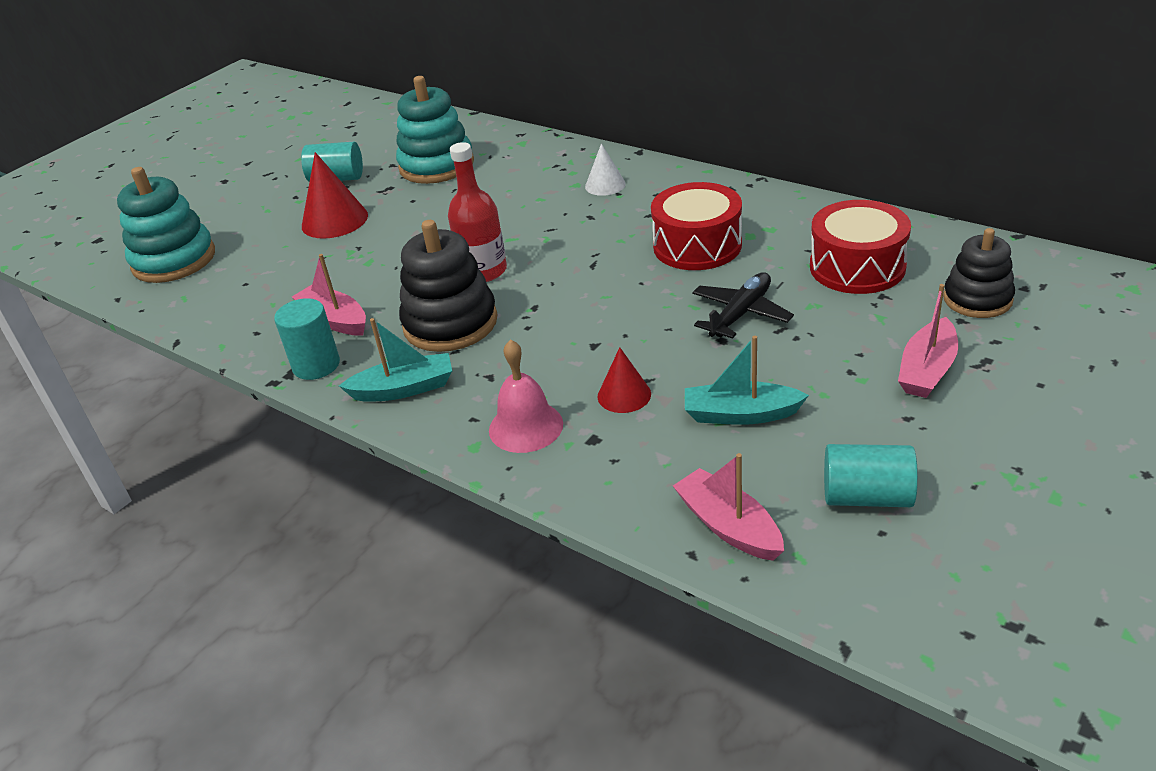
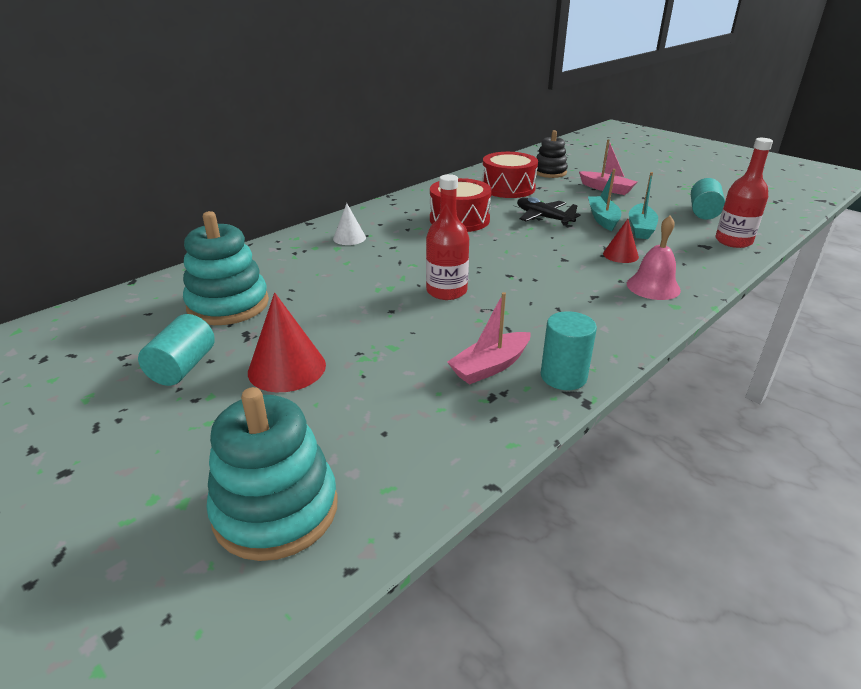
camera: 85 degrees left, 5 degrees down
turquoise boat [339,318,452,402] -> turquoise boat moved to [588,169,621,231]
black stacking toy [399,220,497,352] -> none
pink boat [673,453,784,561] -> red bottle [715,138,773,248]

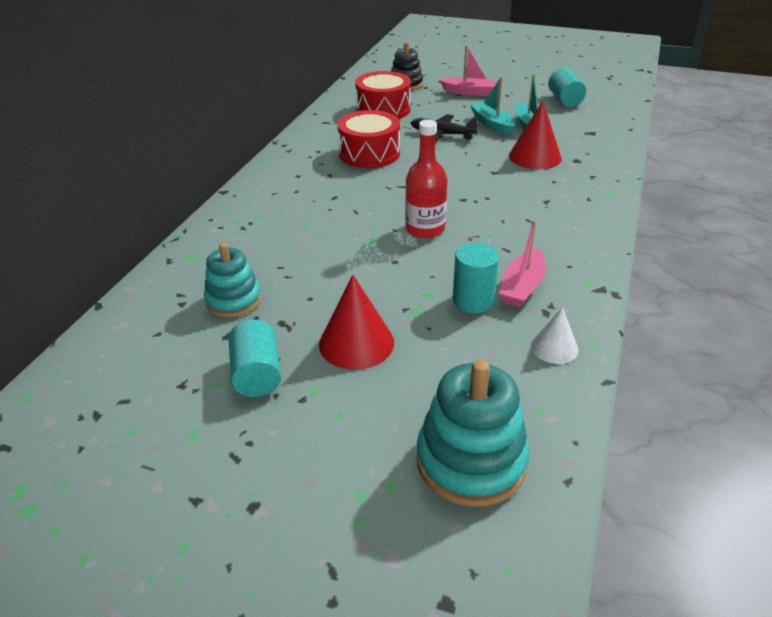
camera: 25 degrees left, 5 degrees up
turquoise stacking toy [183,211,269,325] -> turquoise stacking toy [204,243,261,317], size x0.65
white cone [333,203,366,245] -> white cone moved to [531,307,578,364]
turquoise cylinder [541,311,597,390] -> turquoise cylinder moved to [453,243,499,313]
red cone [603,219,639,263] -> red cone [509,101,562,170], size x1.64
pink bell [627,215,681,300] -> none
red bottle [715,138,773,248] -> none

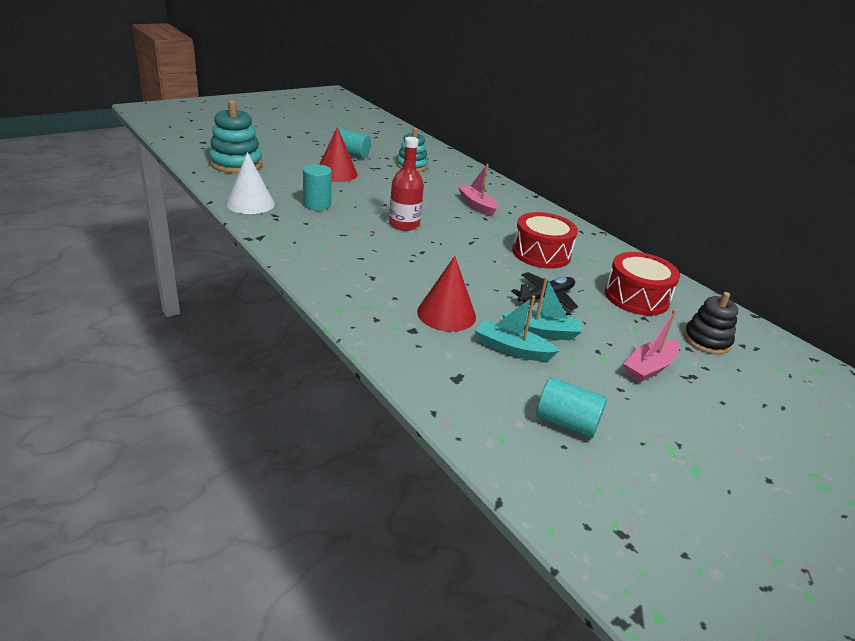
camera: 120 degrees right, 5 degrees down
pink boat [499,220,546,307] -> pink boat moved to [458,164,498,217]
white cone [531,307,578,364] -> white cone [226,152,275,214], size x1.64

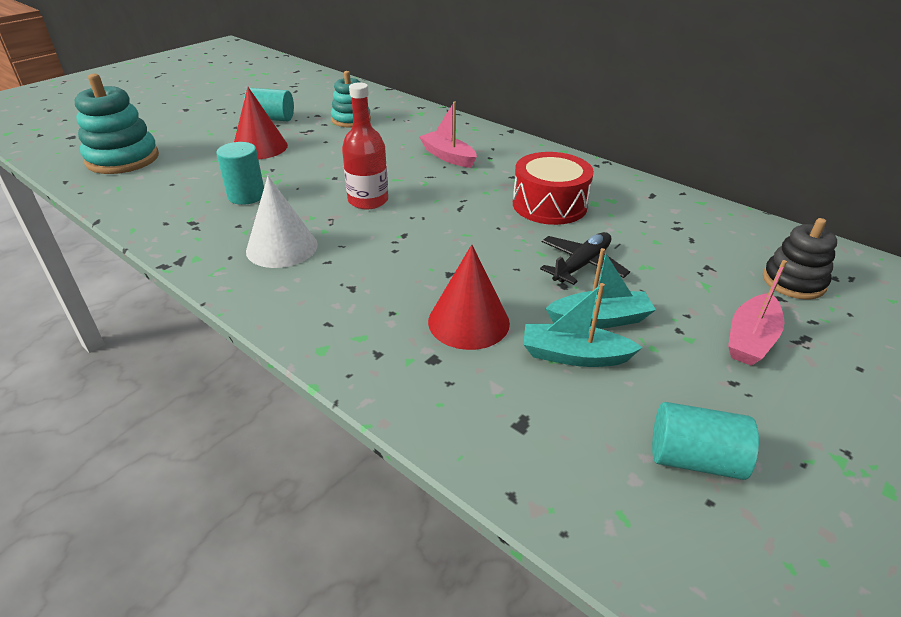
camera: 10 degrees left, 5 degrees up
white cone [226,152,275,214] -> white cone moved to [246,176,318,268]
red drum [605,252,680,316] -> none

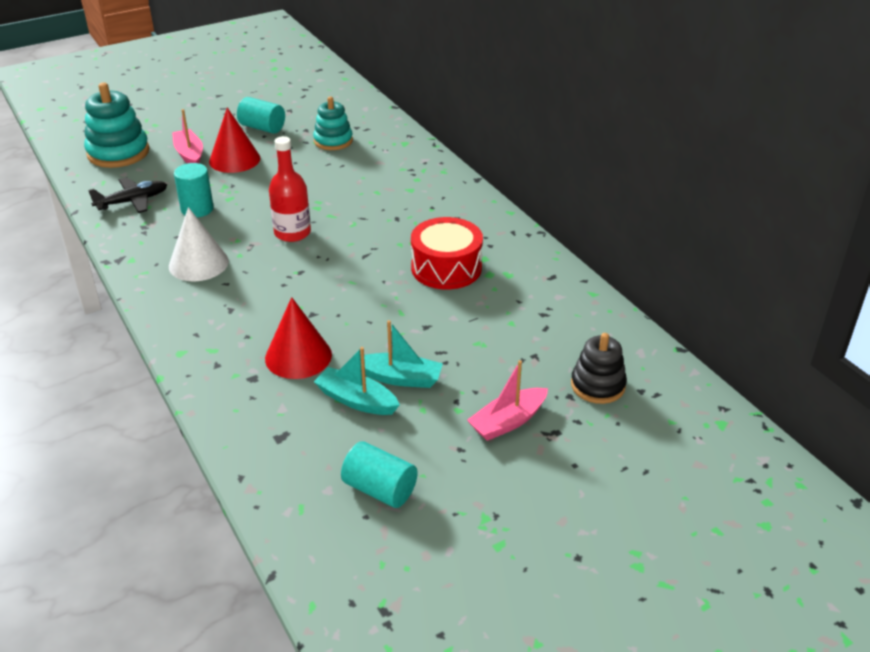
camera: 20 degrees right, 0 degrees up
pink boat [419,101,477,168] -> pink boat moved to [172,109,203,163]
black plane [540,232,630,285] -> black plane moved to [88,177,167,213]

